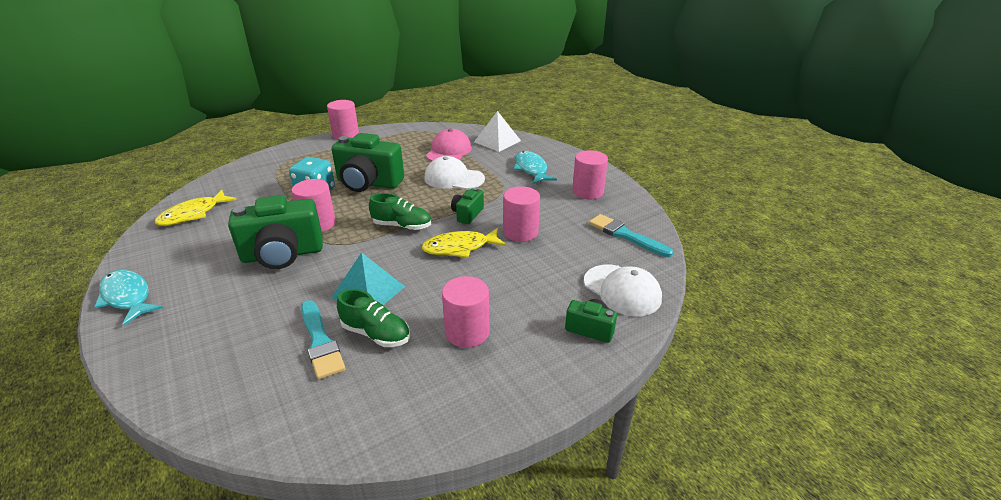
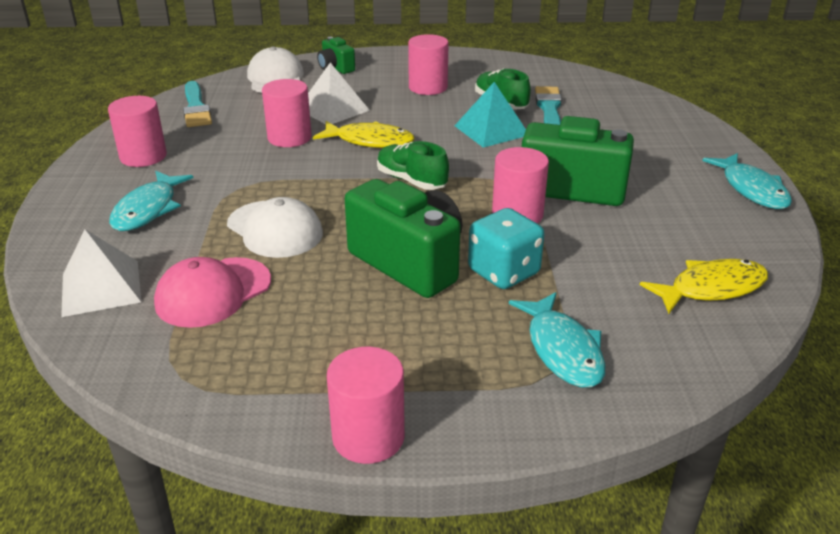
camera: 150 degrees left, 0 degrees up
green camera [451,187,484,224] -> none
none -> white pyramid [308,62,370,124]
none -> turquoise fish [509,292,605,388]

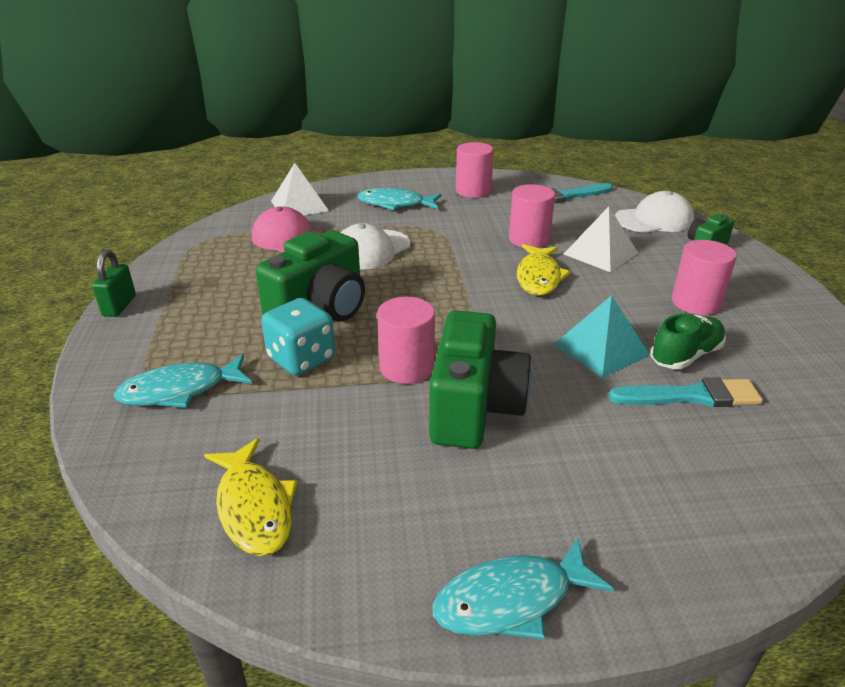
camera: 85 degrees right, 0 degrees up
pink cylinder [327,347,405,464] -> green padlock [92,250,136,317]
green shoe [377,141,449,190] -> none

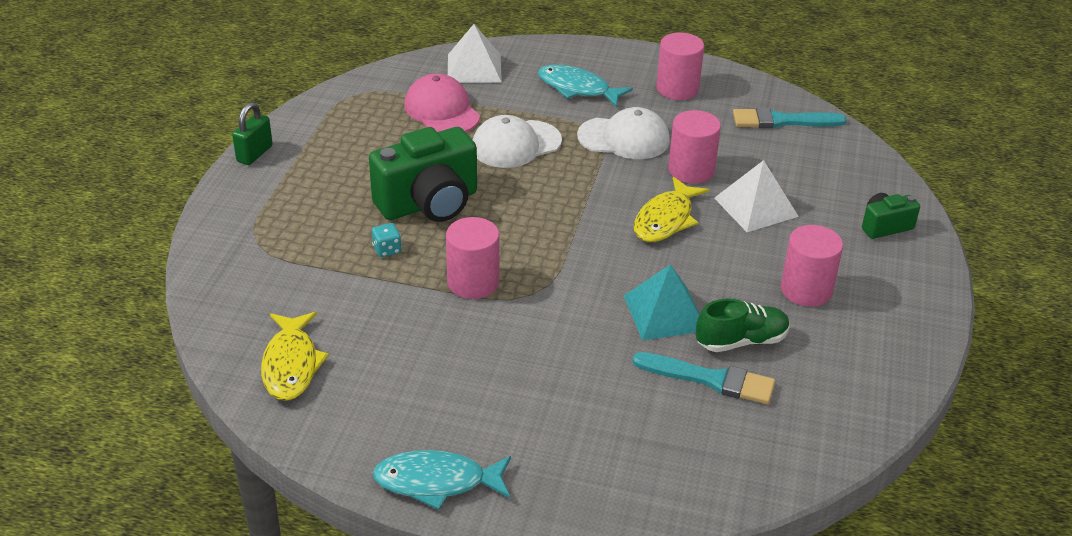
camera: 20 degrees right, 5 degrees up
turquoise fish [114,354,252,408] -> none
turquoise dice [261,298,335,376] -> turquoise dice [372,223,402,257], size x0.49
green camera [429,311,532,449] -> none
white cap [615,191,694,233] -> white cap moved to [577,107,670,159]

